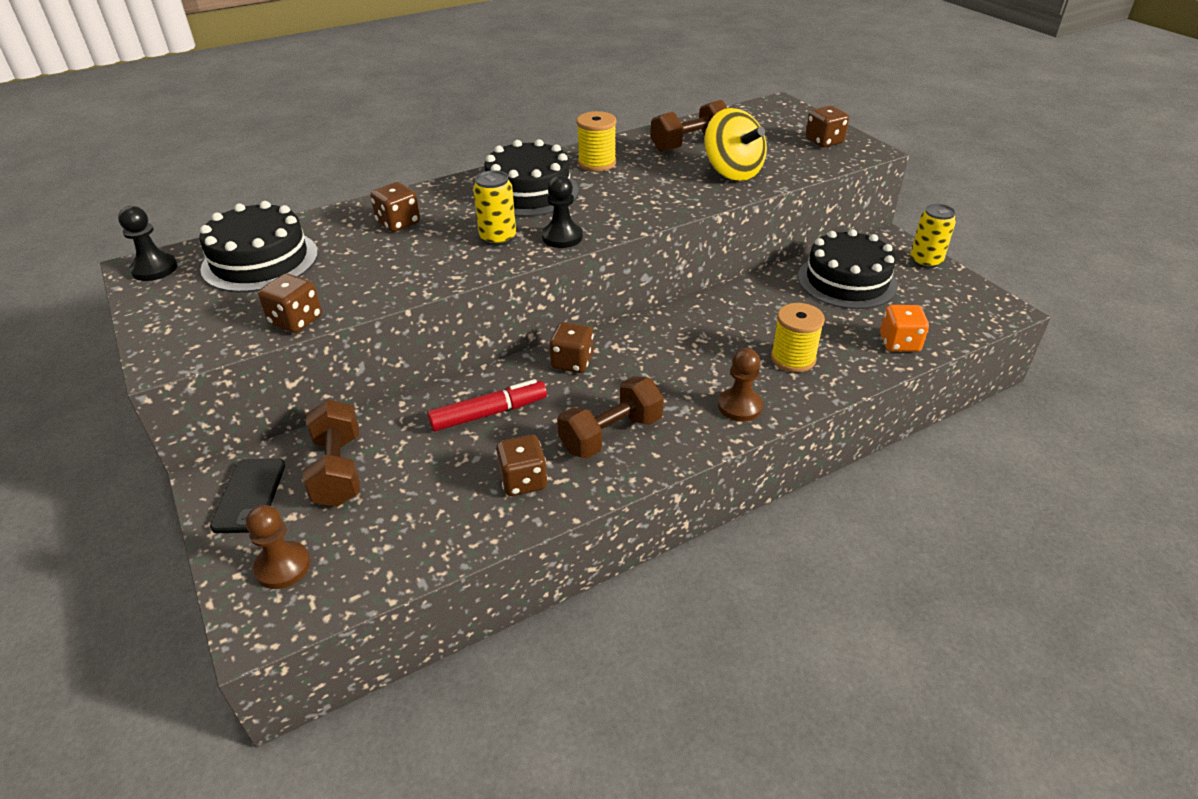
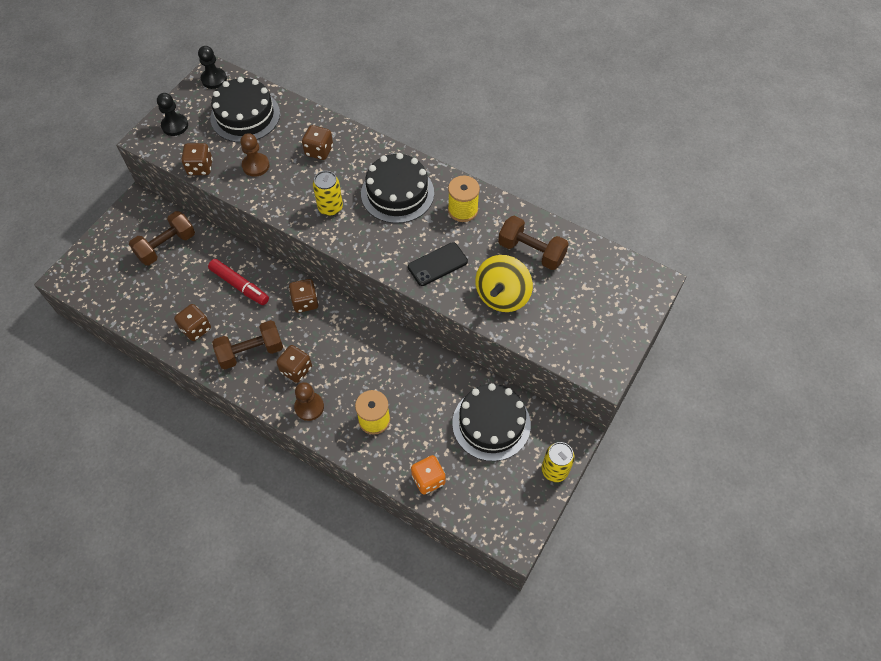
camera: 60 degrees right, 20 degrees up
black phone [210,458,285,533] -> black phone moved to [408,242,468,286]
brown pawn [246,505,311,589] -> brown pawn moved to [240,133,270,177]
black pawn [542,175,583,248] -> black pawn moved to [157,93,188,136]
brown dumbbell [557,376,664,458] -> brown dumbbell turned 45 degrees counterclockwise [212,320,283,369]
brown dice [805,106,849,147] -> brown dice moved to [276,345,312,383]

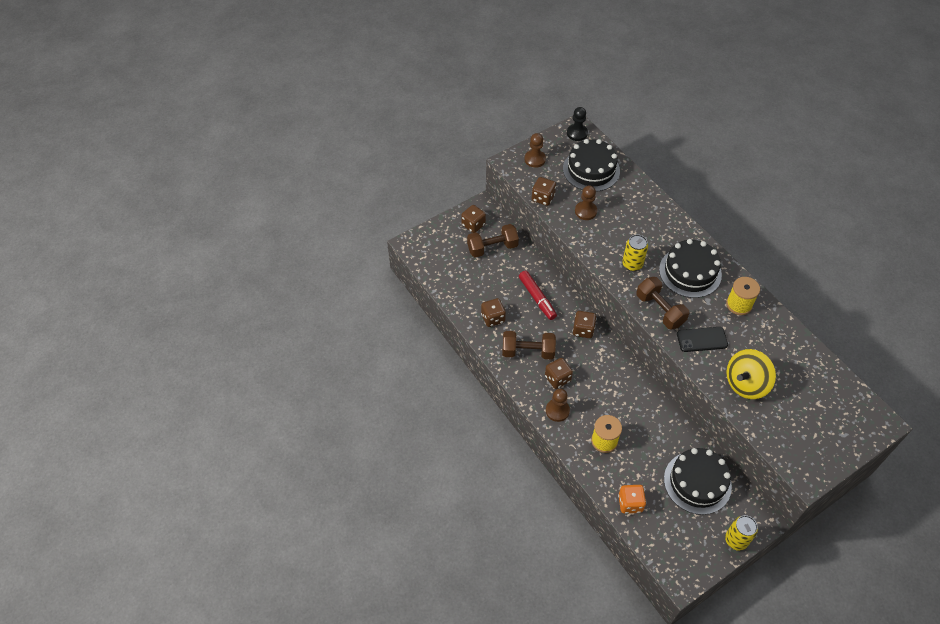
camera: 25 degrees right, 5 degrees down
black pawn [157,93,188,136] -> brown pawn [524,133,546,168]
brown dice [302,125,333,160] -> brown dice moved to [461,205,486,233]
brown dumbbell [498,215,569,270] -> brown dumbbell moved to [636,277,689,330]

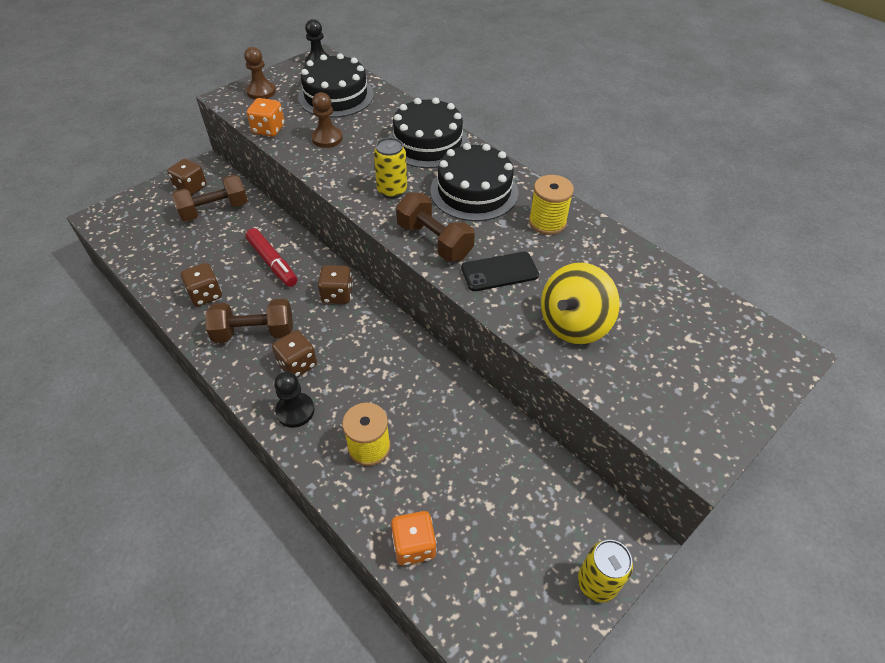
camera: 10 degrees left, 5 degrees down
brown dice [532,177,556,206] -> orange dice [247,98,285,137]
brown pawn [546,389,570,422] -> black pawn [274,372,314,428]
black cake [664,448,732,515] -> black cake moved to [388,97,469,168]

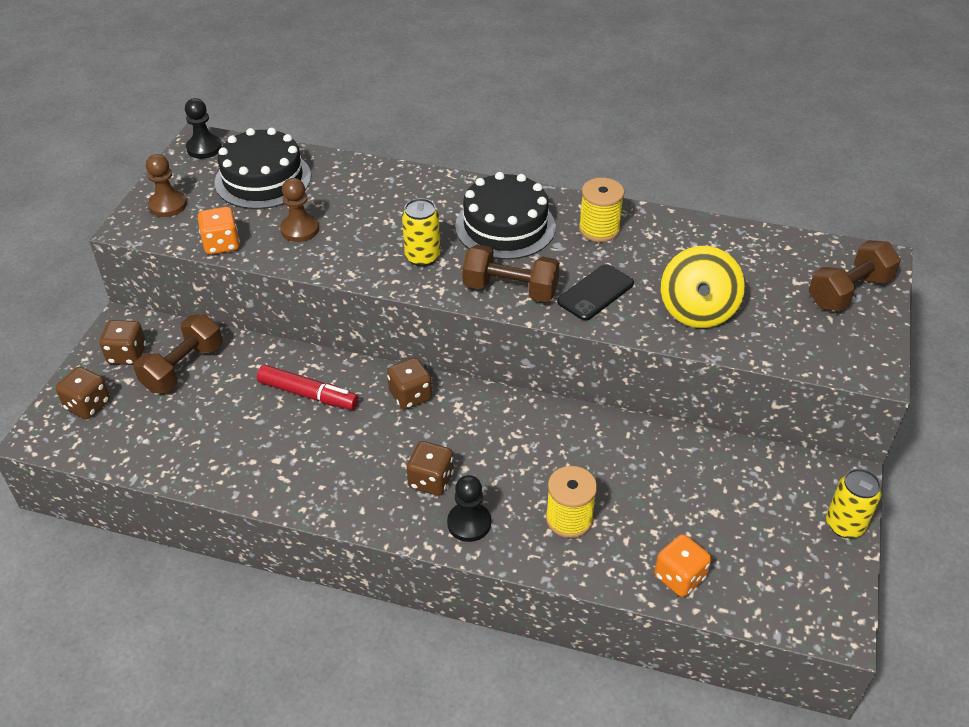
camera: 30 degrees left, 5 degrees down
brown dice [181,263,222,306] -> brown dice moved to [56,367,110,419]
brown dumbbell [205,299,293,343] -> brown dumbbell moved to [809,240,901,312]
black cake [388,97,469,168] -> none

